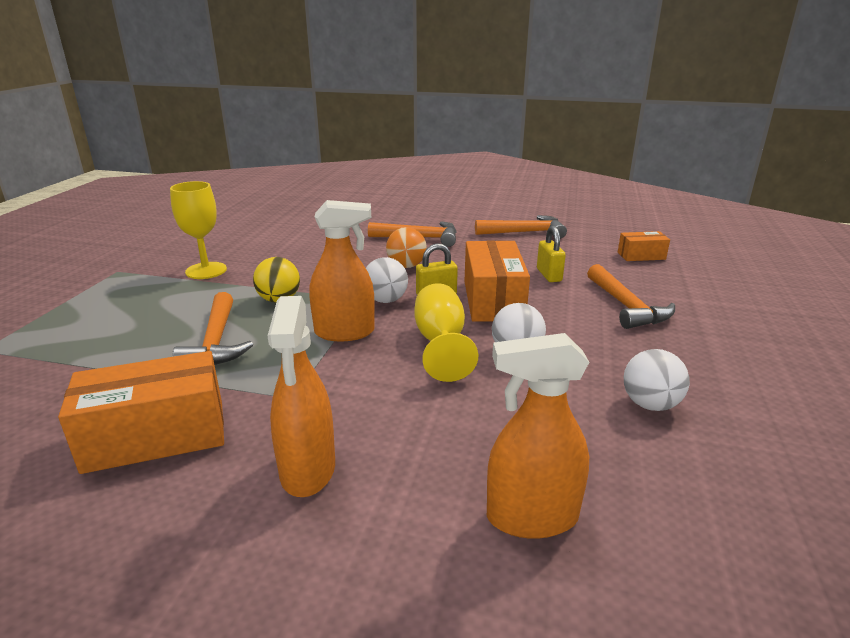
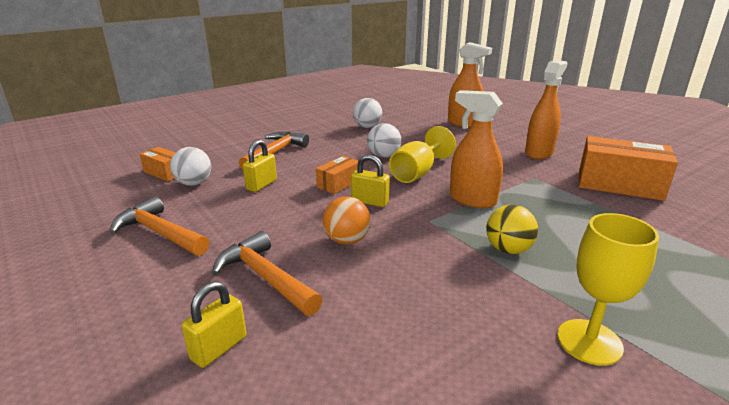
camera: 140 degrees left, 0 degrees up
orange hammer [172,292,253,365] -> none
white ball [366,257,408,303] -> white ball moved to [170,147,211,186]
orange box [465,240,530,322] -> orange box [316,156,358,194], size x0.54
none -> yellow padlock [182,281,246,368]

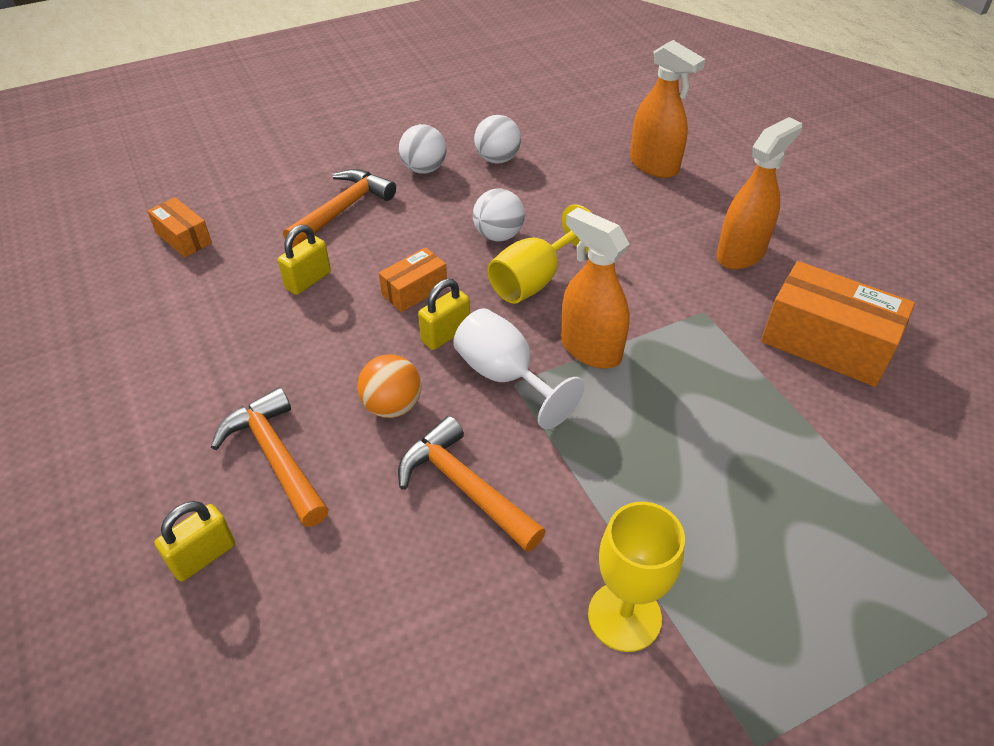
camera: 10 degrees right, 20 degrees up
orange hammer [109,196,209,256] -> orange hammer moved to [398,416,546,552]
white ball [170,147,211,186] -> white ball moved to [399,124,446,174]
yellow padlock [351,155,390,207] -> yellow padlock turned 75 degrees counterclockwise [418,279,470,350]
yellow ball [486,205,538,254] -> none
none -> white goblet [453,308,585,429]

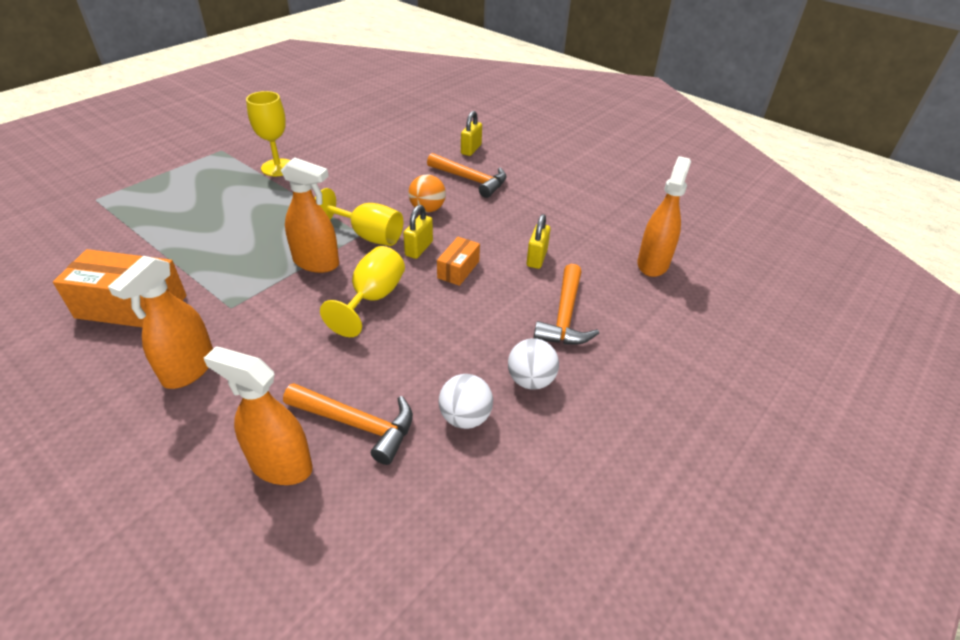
camera: 155 degrees right, 5 degrees down
orange box [147,197,212,257] -> orange spray bottle [637,156,691,277]
orange hammer [398,416,546,552] -> orange hammer moved to [283,383,413,465]
white goblet [453,308,585,429] -> yellow goblet [315,188,403,246]
white ball [473,188,525,242] -> none

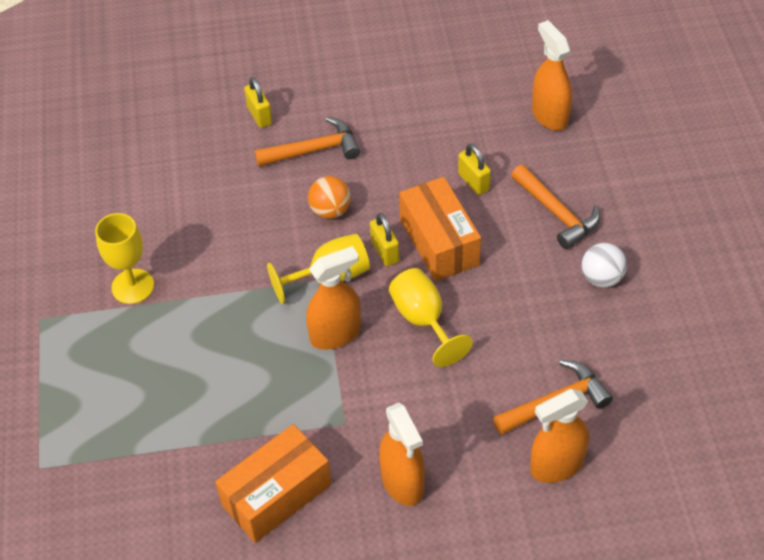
camera: 45 degrees left, 10 degrees up
orange box [437,237,480,286] -> orange box [399,177,481,281], size x1.86
white ball [439,374,493,429] -> none

